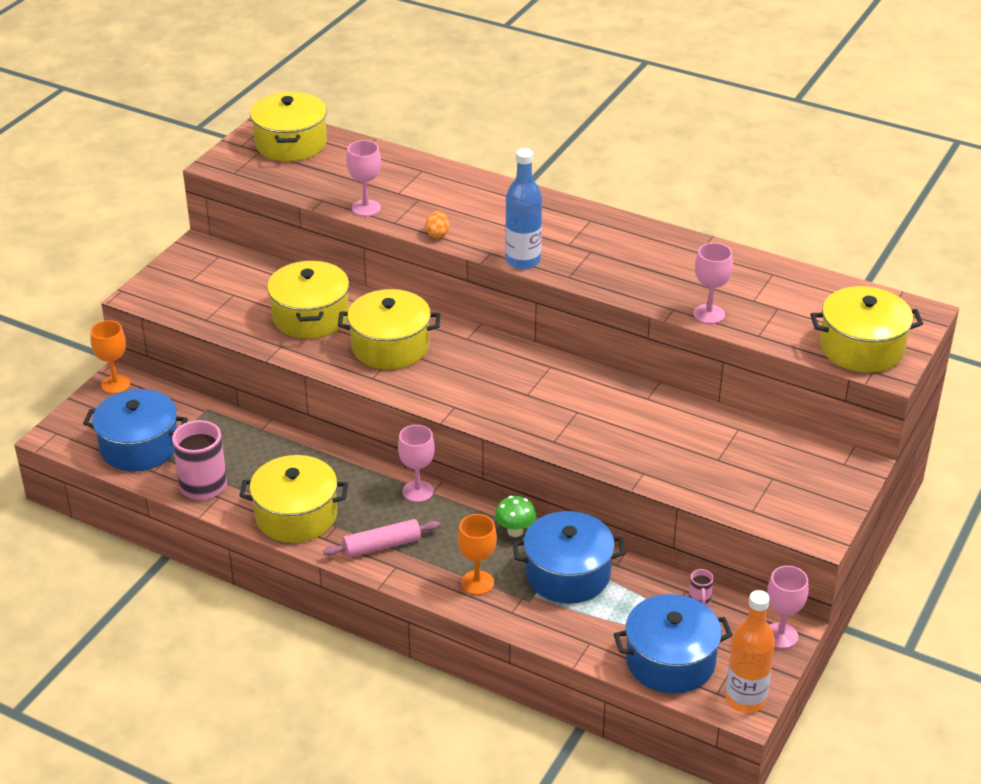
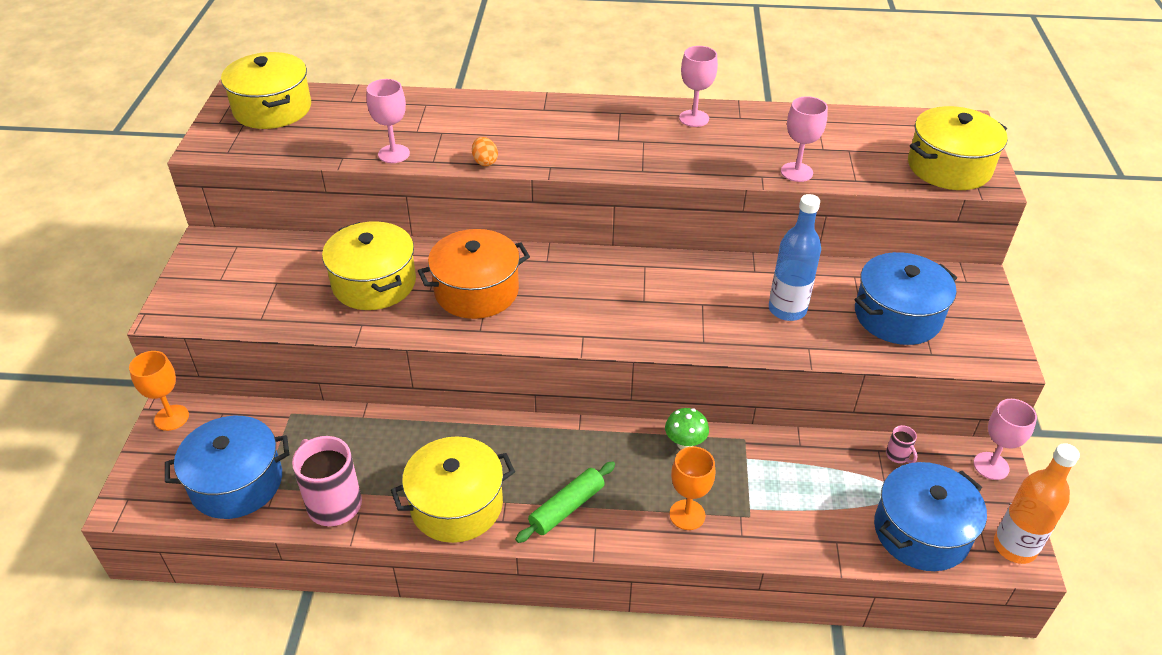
camera: 25 degrees left, 5 degrees up
pink rolling pin [323,519,440,558] -> green rolling pin [515,461,615,543]
yellow pot [338,289,440,369] -> orange pot [418,229,530,319]
pink goblet [398,425,435,502] -> pink goblet moved to [679,46,718,127]
blue bottle [505,148,542,269] -> blue bottle moved to [769,194,821,321]
blue pot [513,511,625,603] -> blue pot moved to [854,252,957,345]

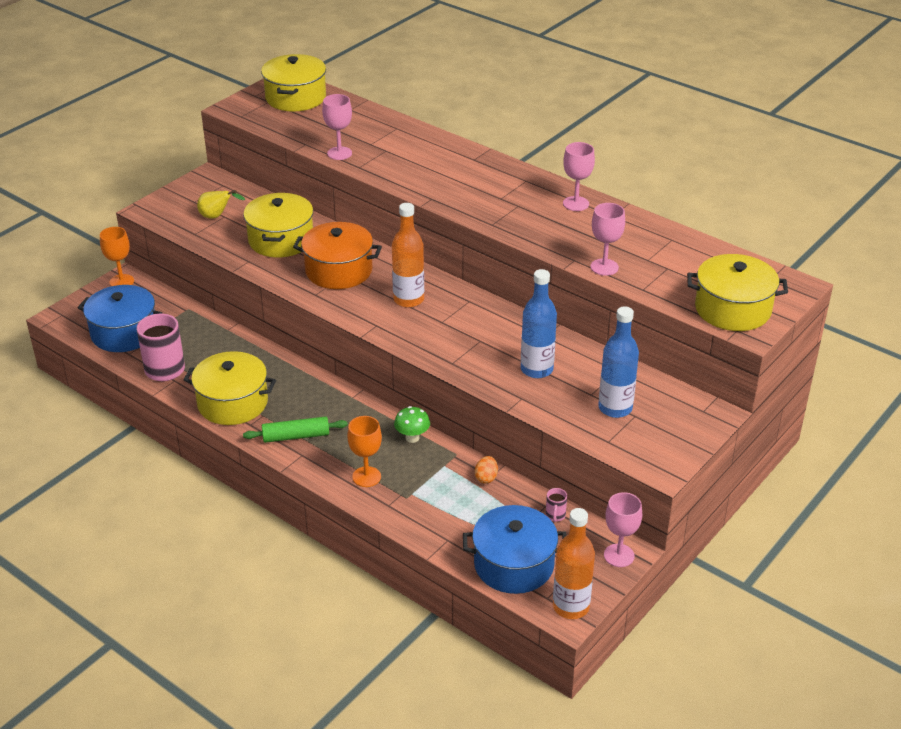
camera: 35 degrees right, 5 degrees down
orange egg [472,137,498,166] -> orange egg moved to [475,456,498,484]
blue pot [854,252,957,345] -> blue bottle [598,306,639,418]
none -> yellow pear [197,190,245,219]
none -> orange bottle [392,203,424,308]

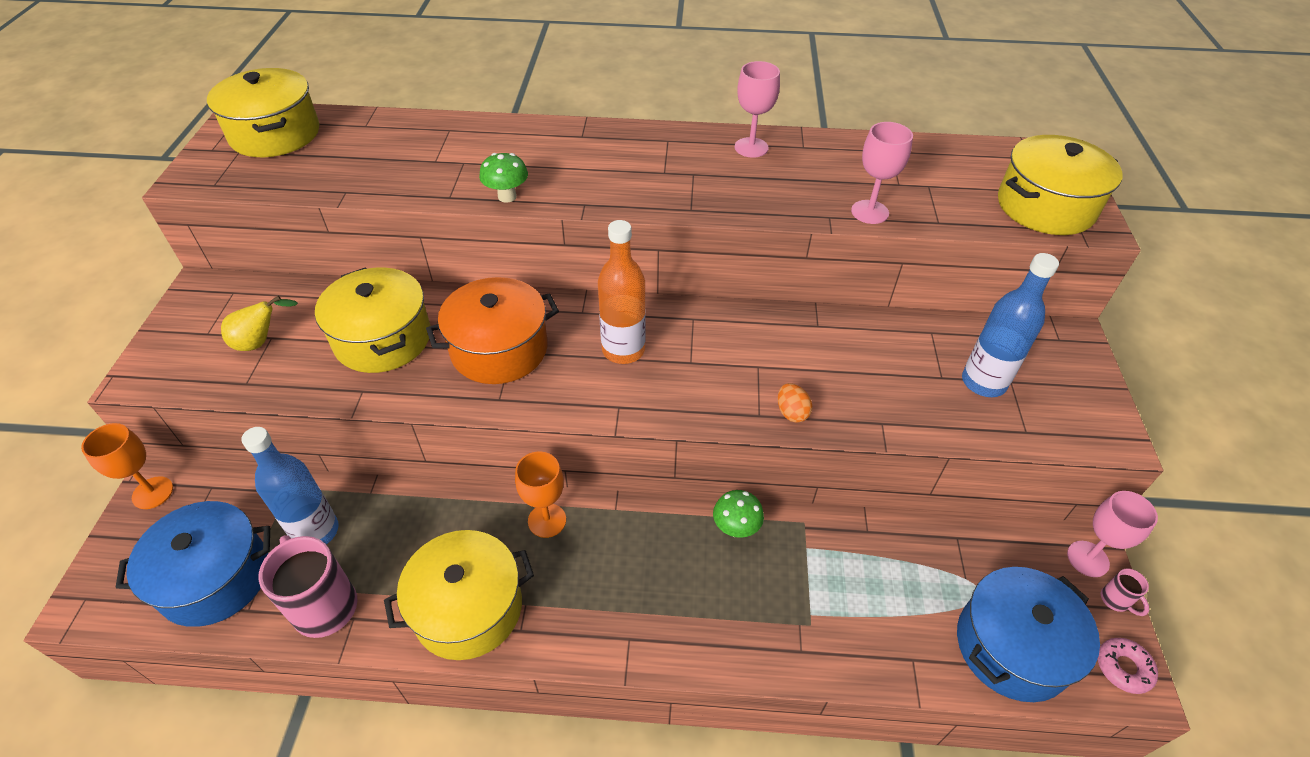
camera: 35 degrees left, 10 degrees up
green rolling pin [243,417,348,443] -> none
pink goblet [322,94,352,160] -> none
orange goblet [347,416,382,487] -> orange goblet moved to [515,451,566,538]
orange egg [475,456,498,484] -> orange egg moved to [778,383,812,423]
blue bottle [521,269,557,378] -> blue bottle moved to [241,427,339,544]
pink mug [546,488,567,522] -> pink mug moved to [1101,568,1149,616]
orange bottle [553,508,595,619] -> pink donut [1098,638,1158,694]
none -> green mushroom [479,153,528,203]

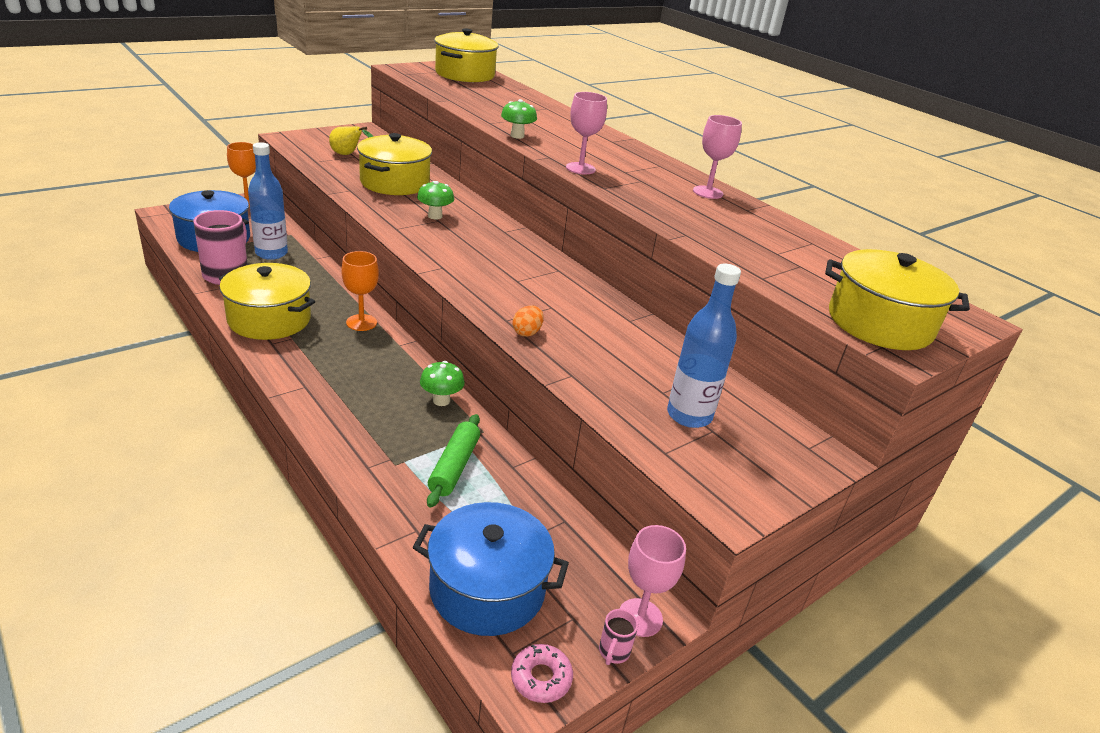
camera: 45 degrees right, 15 degrees down
orange pot [426,277,559,384] -> green mushroom [417,181,454,220]
orange bottle [598,220,646,364] -> none
pink goblet [851,122,913,224] -> pink goblet moved to [566,92,607,174]
none -> green rolling pin [427,414,480,508]

